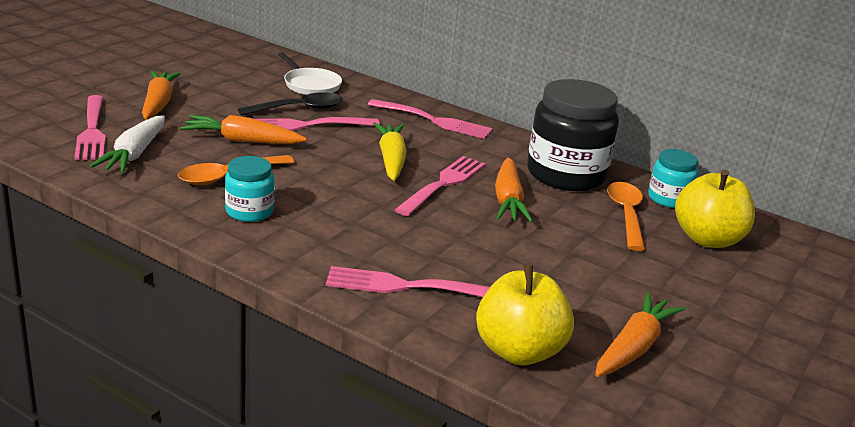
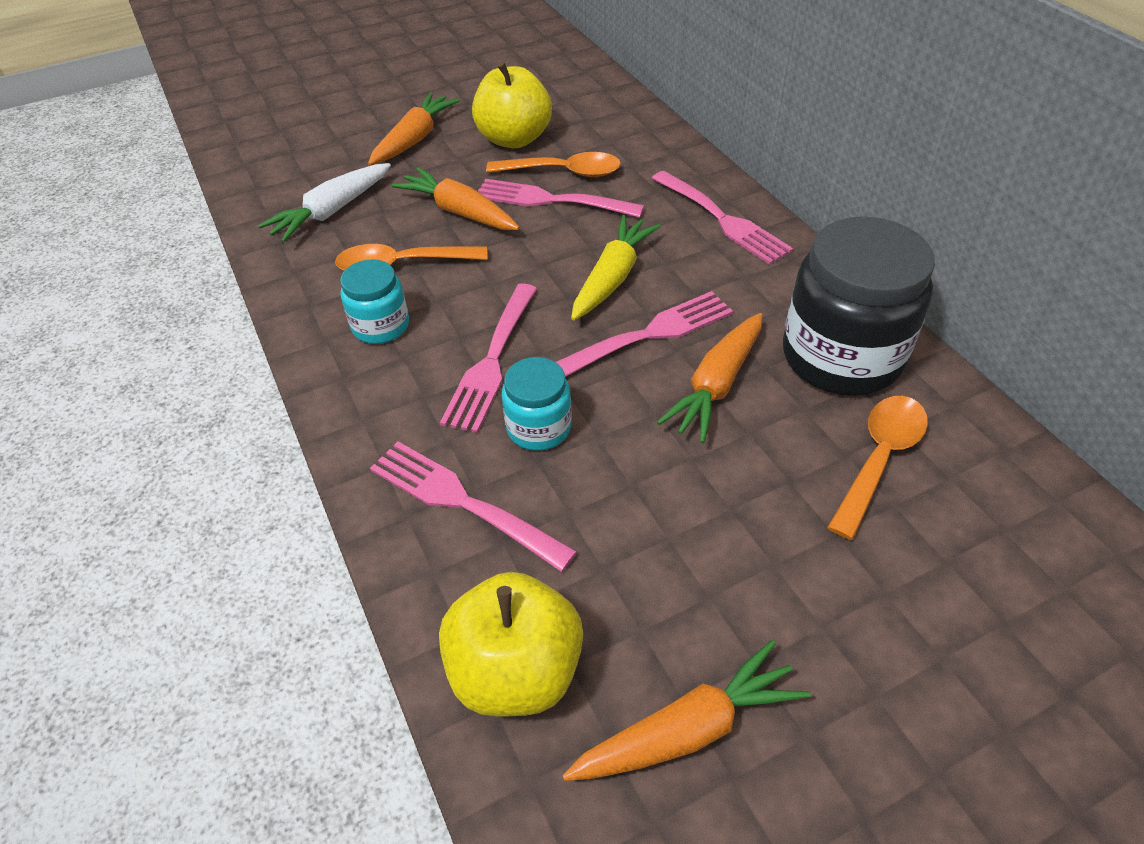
camera: 35 degrees right, 20 degrees up
pink fork [74,95,105,160] -> pink fork moved to [440,283,537,433]
black spoon [238,92,343,116] -> orange spoon [486,152,621,177]
white pan [278,52,342,95] -> none
turquoise jar [648,149,698,208] -> turquoise jar moved to [502,357,572,451]
yellow apple [675,170,755,248] -> yellow apple moved to [472,61,552,148]

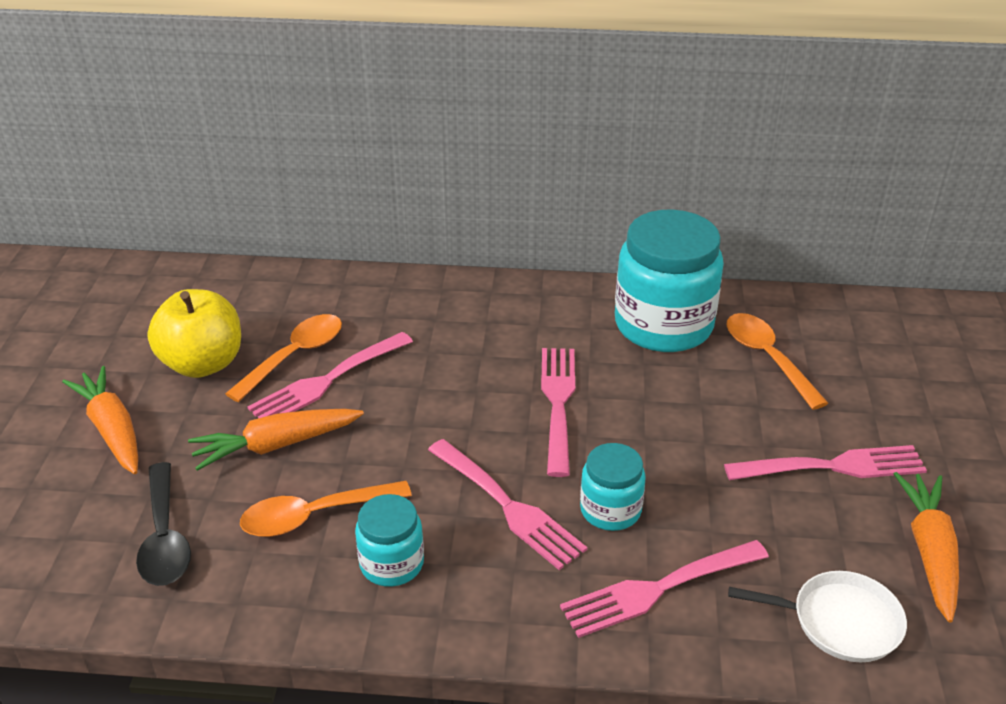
camera: 60 degrees left, 10 degrees down
white carrot [258,163,391,242] -> black spoon [136,462,191,586]
orange spoon [335,244,488,271] -> orange spoon turned 45 degrees clockwise [240,481,412,537]
yellow apple [439,572,583,717] -> white pan [728,571,907,662]
yellow carrot [571,215,661,320] -> none
pink fork [652,171,793,265] -> pink fork moved to [724,445,927,480]
orange carrot [657,313,762,443] -> none
black jar [783,216,935,396] -> turquoise jar [615,210,724,352]

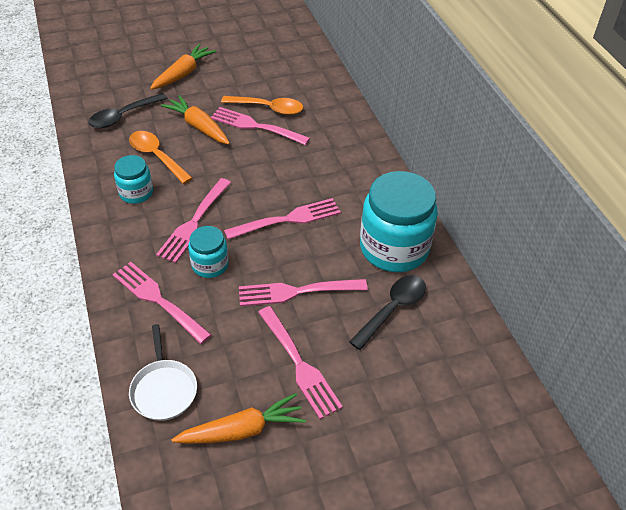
camera: 65 degrees right, 10 degrees up
yellow apple [147,289,241,378] -> none
orange spoon [727,313,828,410] -> black spoon [349,275,426,350]
none -> pink fork [239,279,368,306]

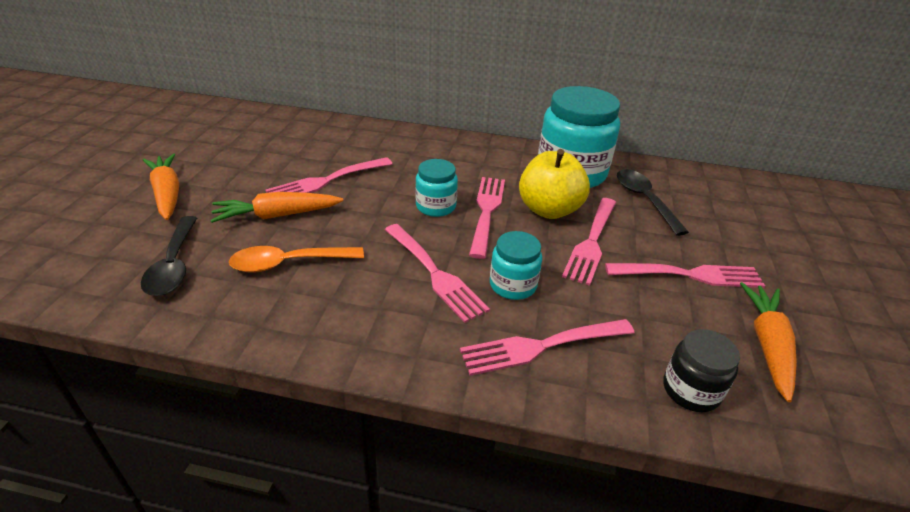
camera: 60 degrees left, 10 degrees down
turquoise jar [114,155,153,204] -> turquoise jar moved to [415,159,458,217]
white pan [129,324,197,421] -> black jar [663,329,740,412]
orange spoon [221,96,303,115] -> none
none -> yellow apple [519,149,590,219]

